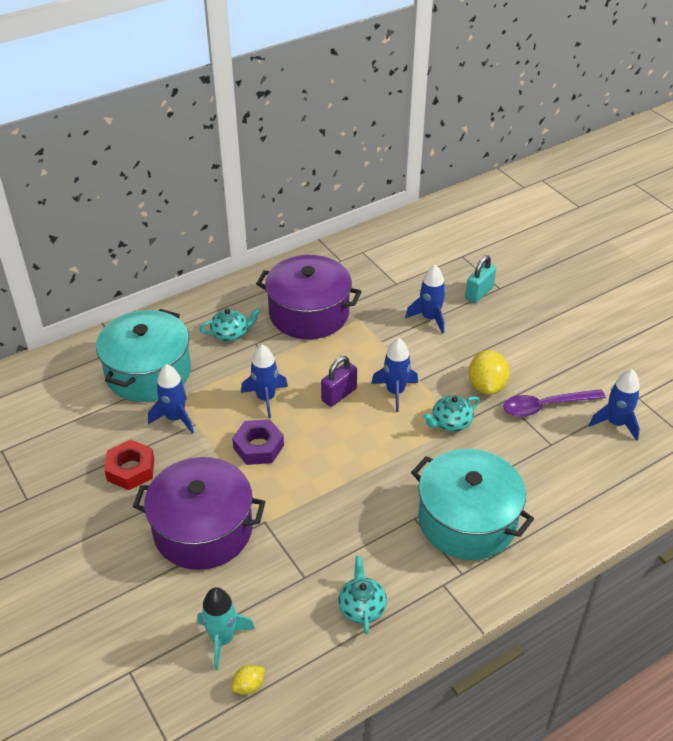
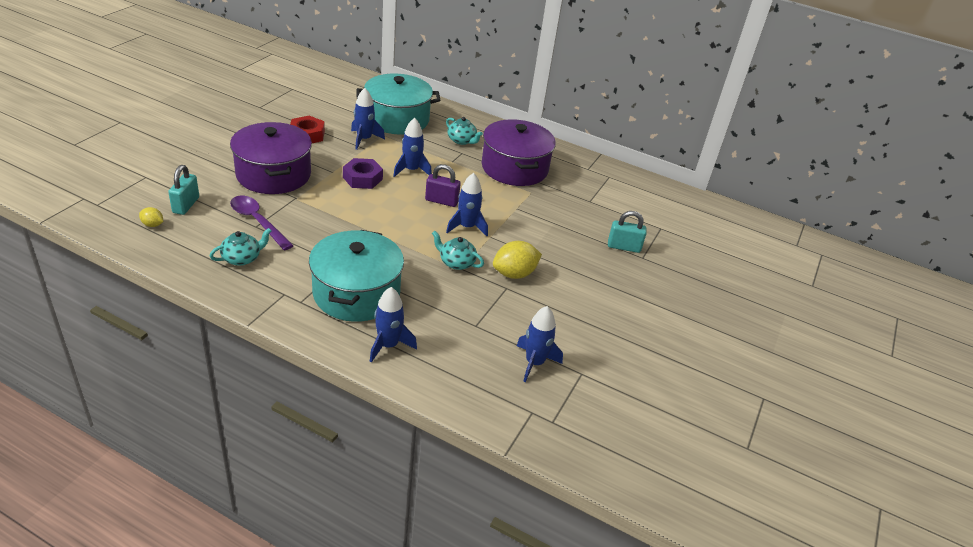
camera: 55 degrees right, 5 degrees down
turquoise rocket [197,587,255,670] -> turquoise padlock [168,165,199,215]
blue rocket [405,265,446,334] -> blue rocket moved to [369,287,417,363]
purple spoon [503,389,606,417] -> purple spoon moved to [230,196,293,251]

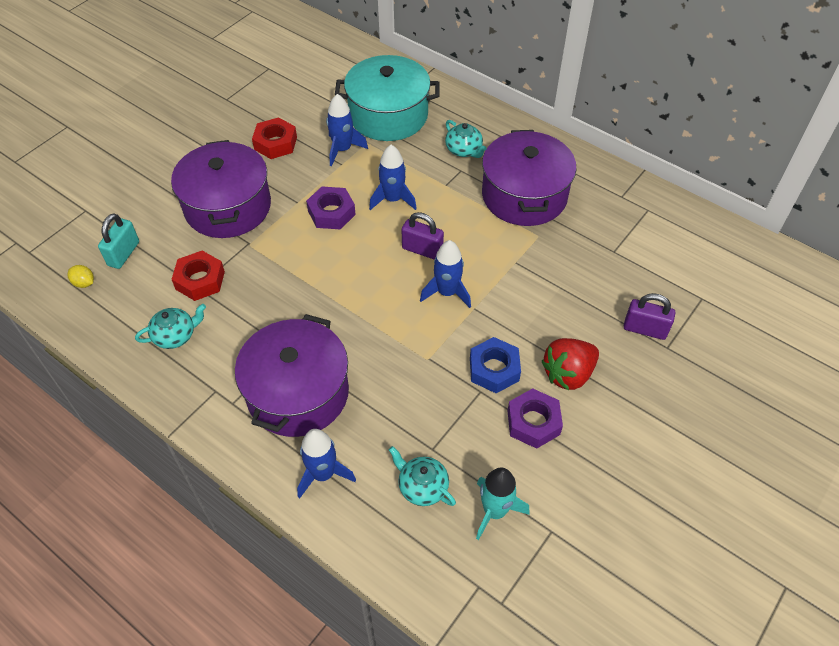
camera: 15 degrees right, 15 degrees up
purple spoon [230,196,293,251] -> red nut [171,251,225,301]
turquoise pot [309,230,404,322] -> purple pot [235,314,349,437]
turquoise teapot [432,231,484,270] -> turquoise teapot moved to [389,446,456,506]
yellow lemon [493,241,542,279] -> blue nut [470,337,521,393]
blue rocket [517,306,563,382] -> turquoise rocket [476,467,530,540]
turquoise padlock [608,211,647,253] -> purple padlock [624,293,675,340]
none -> purple nut [507,388,563,449]
none -> red strawberry [542,338,599,390]

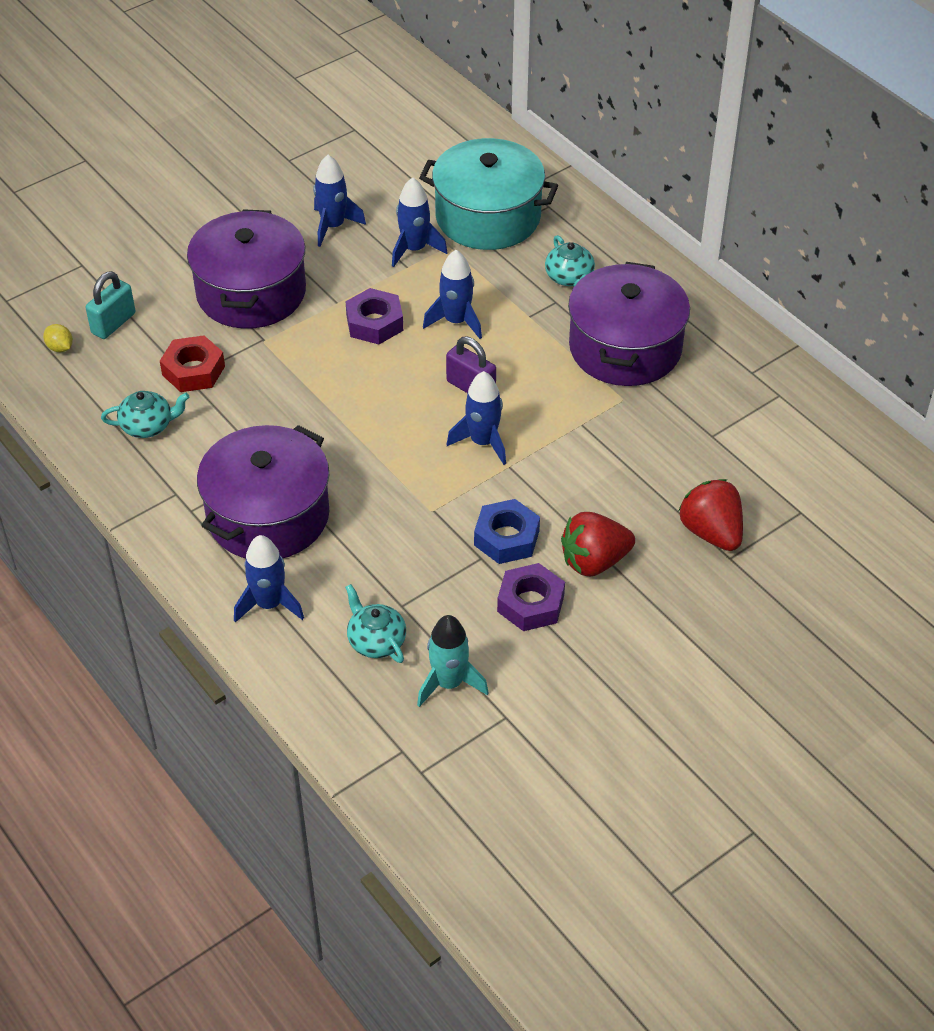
camera: 15 degrees right, 5 degrees down
red nut [252,117,297,159] -> blue rocket [313,155,366,247]
purple padlock [624,293,675,340] -> red strawberry [678,479,743,551]

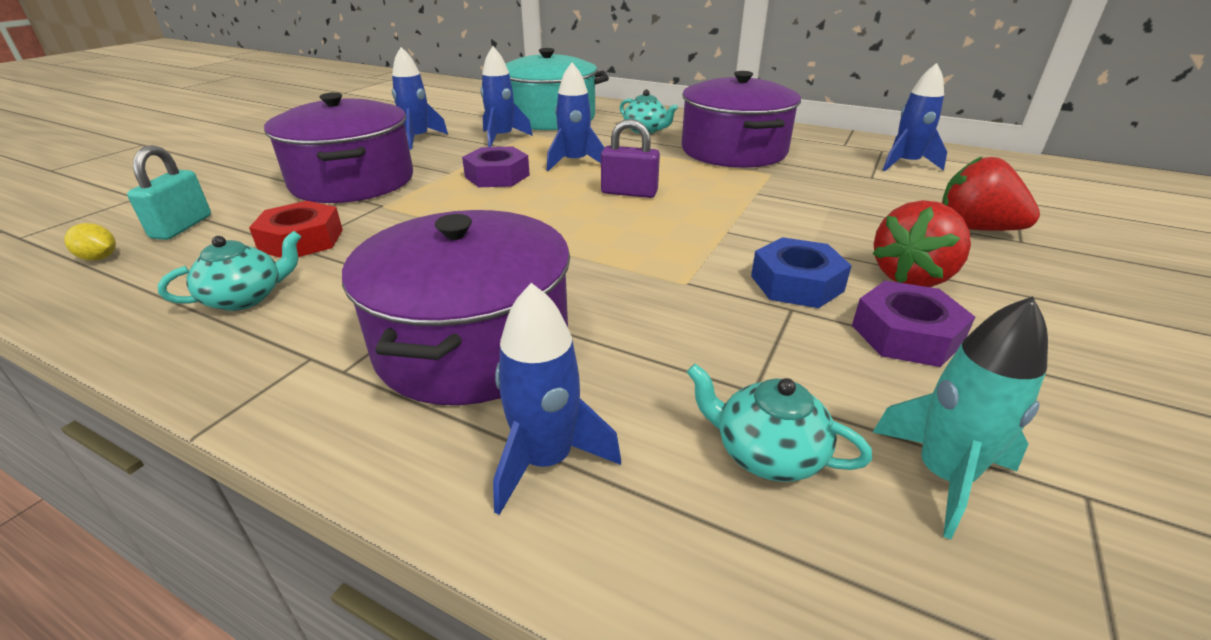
camera: 25 degrees left, 15 degrees down
blue rocket [447,371,506,465] -> blue rocket moved to [883,63,947,171]

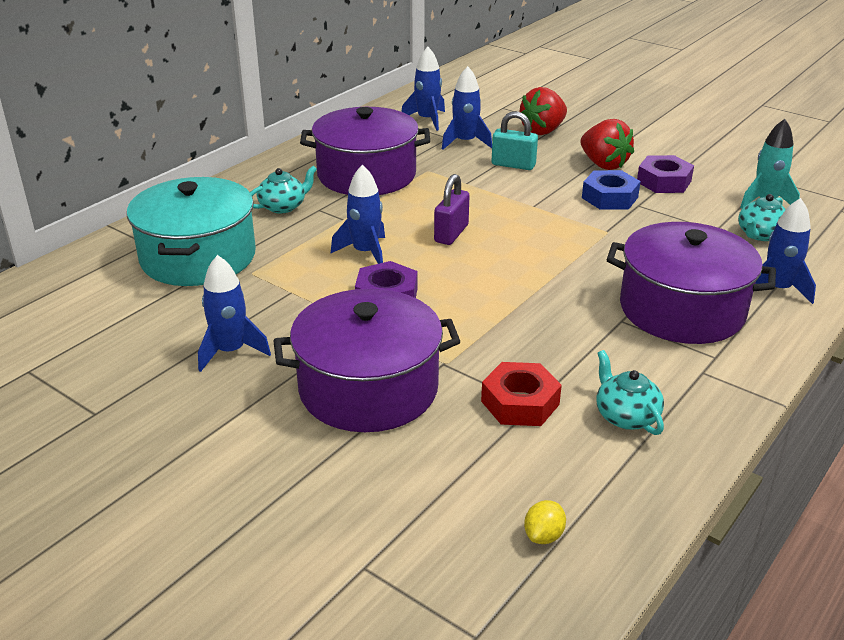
camera: 80 degrees left, 0 degrees up
turquoise padlock [127,145,211,240] -> turquoise padlock moved to [492,111,538,170]
blue rocket [481,46,533,147] -> blue rocket moved to [442,66,492,150]

